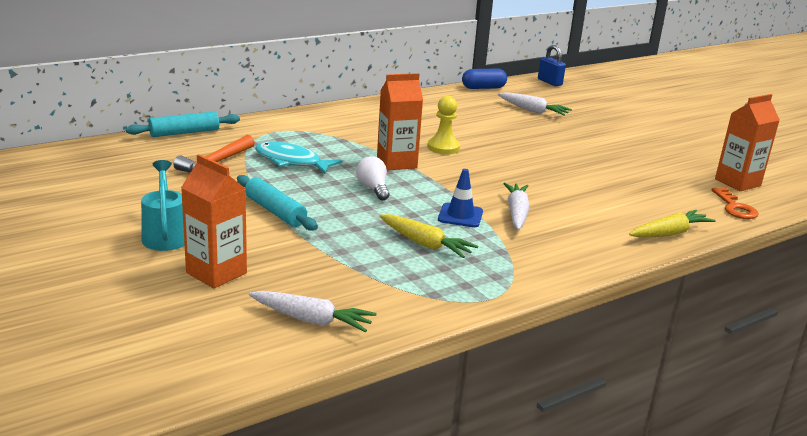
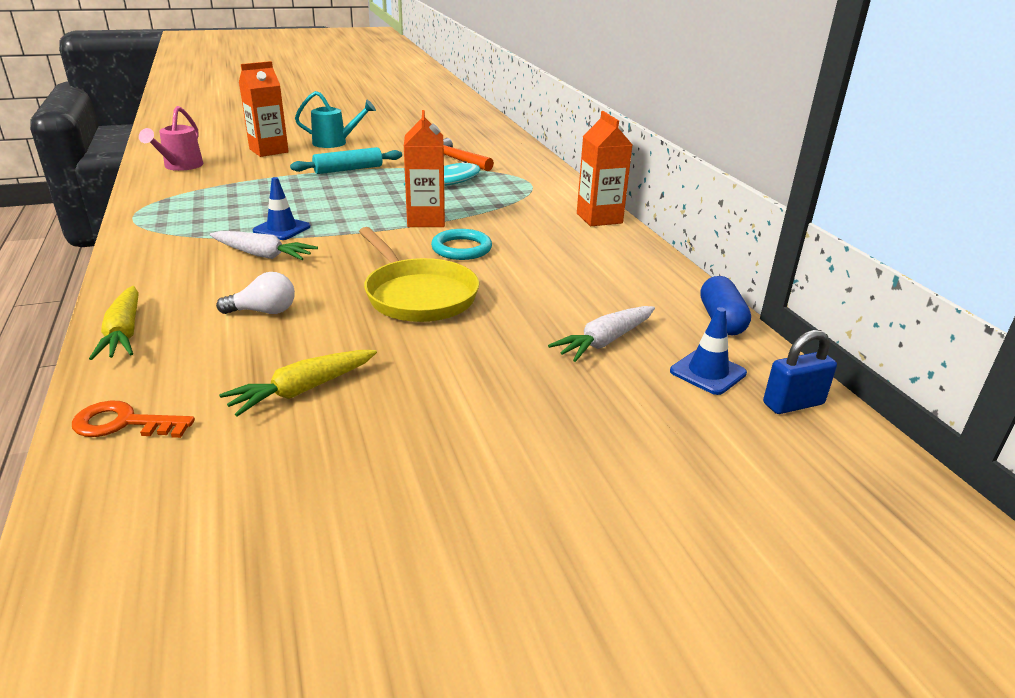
camera: 105 degrees right, 5 degrees up
turquoise rolling pin [126,111,240,137] -> none
white carrot [249,291,377,332] -> pink watering can [139,106,204,171]
white light bulb [356,156,390,200] -> white light bulb moved to [216,272,295,314]
yellow carrot [379,214,478,258] -> yellow carrot moved to [219,350,377,416]
yellow pawn [427,96,460,154] -> turquoise ring [431,229,492,260]
orange carton [715,94,780,191] -> orange carton moved to [577,111,632,226]
none -> yellow pan [359,227,479,322]
none -> blue traffic cone [670,307,747,395]

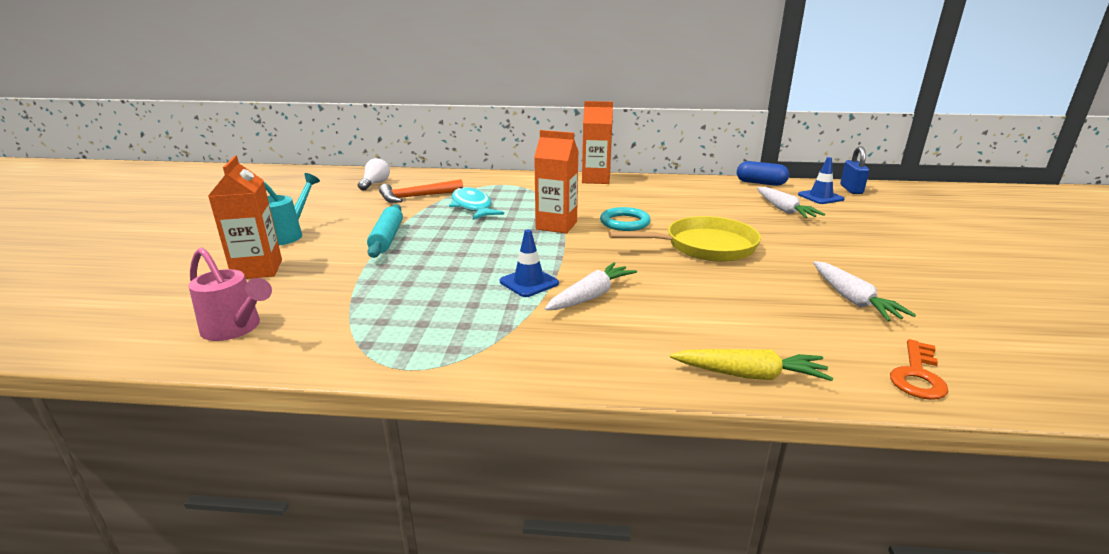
camera: 65 degrees left, 5 degrees down
white light bulb [216,272,295,314] -> white light bulb moved to [358,158,390,191]
yellow carrot [219,350,377,416] -> white carrot [813,261,916,322]

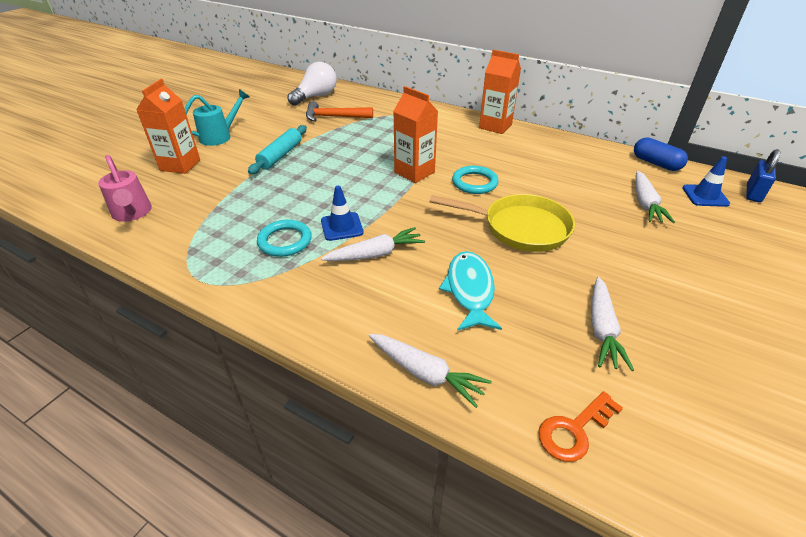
camera: 25 degrees right, 15 degrees up
white light bulb [358,158,390,191] -> white light bulb [287,62,337,106], size x1.58
turquoise fish [449,187,504,220] -> turquoise fish moved to [439,251,502,331]
yellow carrot [670,349,833,381] -> white carrot [369,334,492,408]
none -> turquoise ring [257,220,312,257]

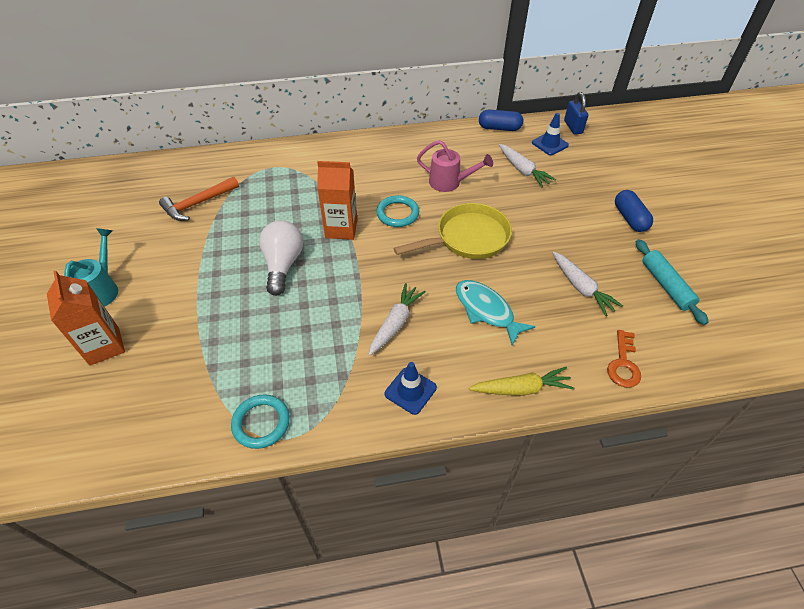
camera: 40 degrees left, 10 degrees up
pink watering can [98,155,152,222] -> pink watering can moved to [417,140,493,192]
turquoise rolling pin [248,125,307,174] -> turquoise rolling pin moved to [636,239,709,325]
turquoise ring [257,220,312,257] -> turquoise ring moved to [231,394,290,449]
white light bulb [287,62,337,106] -> white light bulb moved to [259,220,303,296]
blue traffic cone [321,186,364,241] -> blue traffic cone moved to [385,362,437,415]
white carrot [369,334,492,408] -> yellow carrot [469,367,575,396]
orange carton [479,50,521,134] -> none
none -> blue capsule [615,190,653,232]

